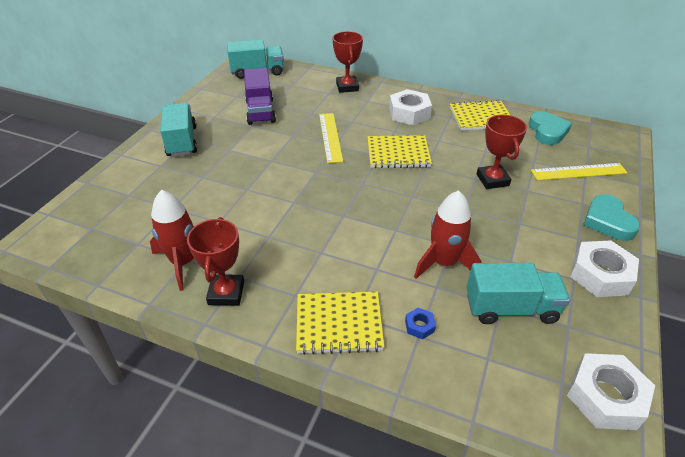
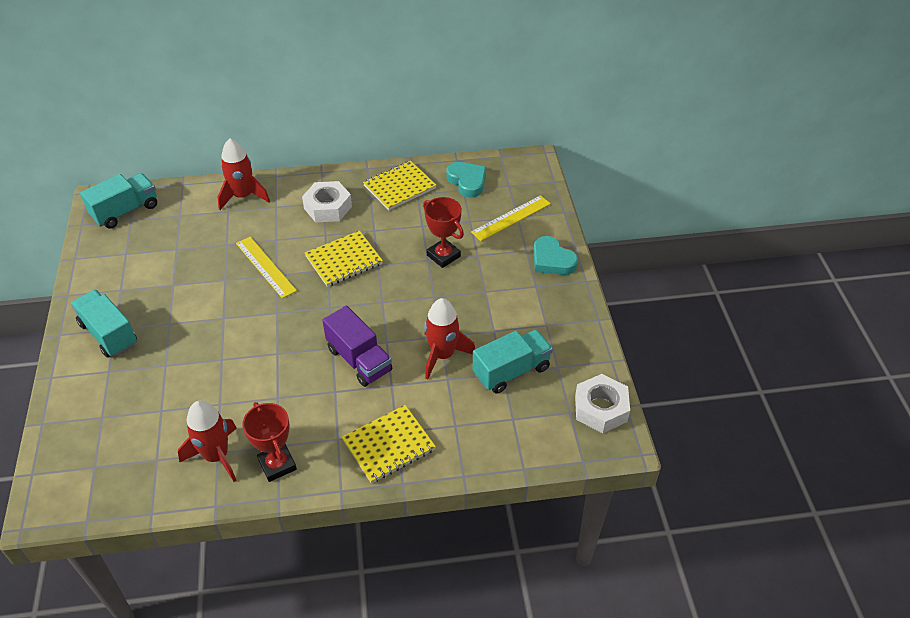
camera: 30 degrees left, 5 degrees up
purple truck [244,68,276,125] -> purple truck moved to [322,306,392,387]
red trophy [332,31,363,93] -> red rocket [217,138,270,210]
blue nut [405,308,436,339] -> none
white nut [570,240,639,297] -> none

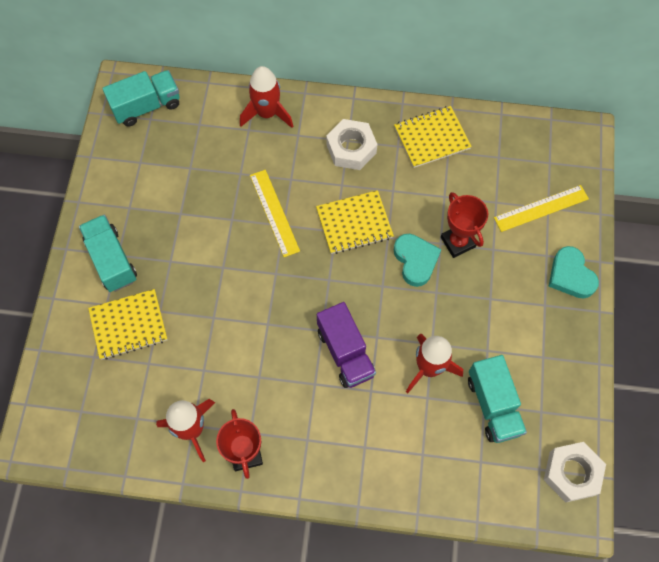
camera: 15 degrees right, 20 degrees up
yellow notebook [342,405,436,484] -> yellow notebook moved to [88,289,167,360]
turquoise heart [446,162,486,197] -> turquoise heart moved to [394,234,441,287]
turquoise truck [472,329,553,394] -> turquoise truck turned 90 degrees clockwise [468,355,527,443]

